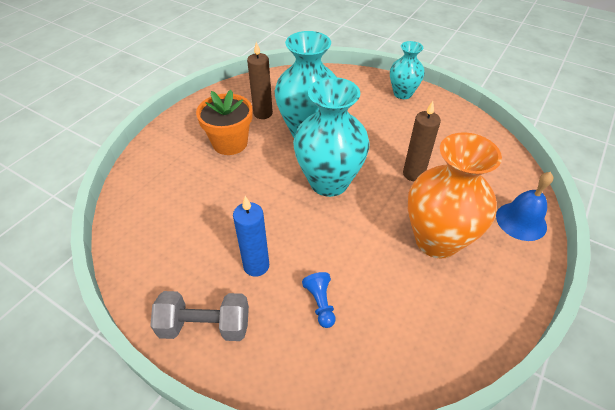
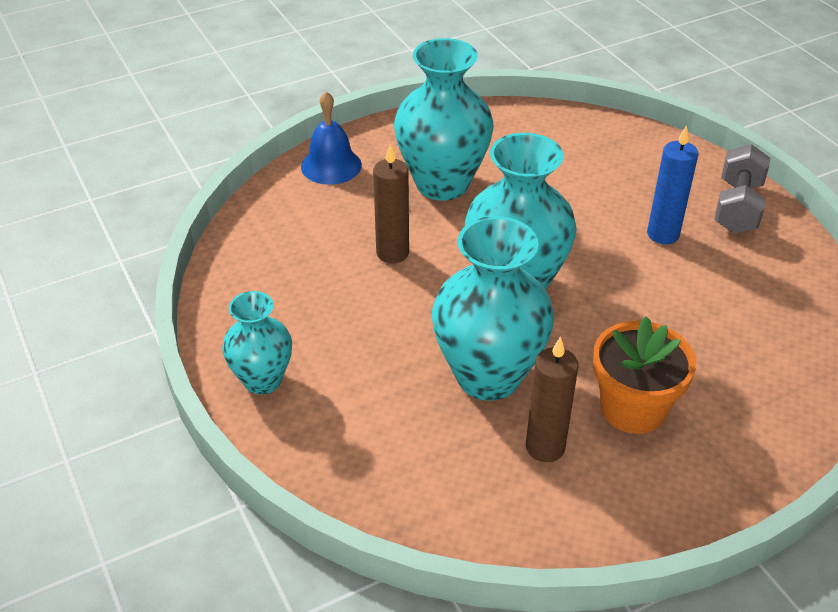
camera: 150 degrees left, 5 degrees down
grey dumbbell [150,291,249,341] -> grey dumbbell turned 75 degrees clockwise [714,144,770,234]
blue pawn [302,272,336,328] -> none
orange vase [408,132,502,258] -> turquoise vase [394,38,494,201]

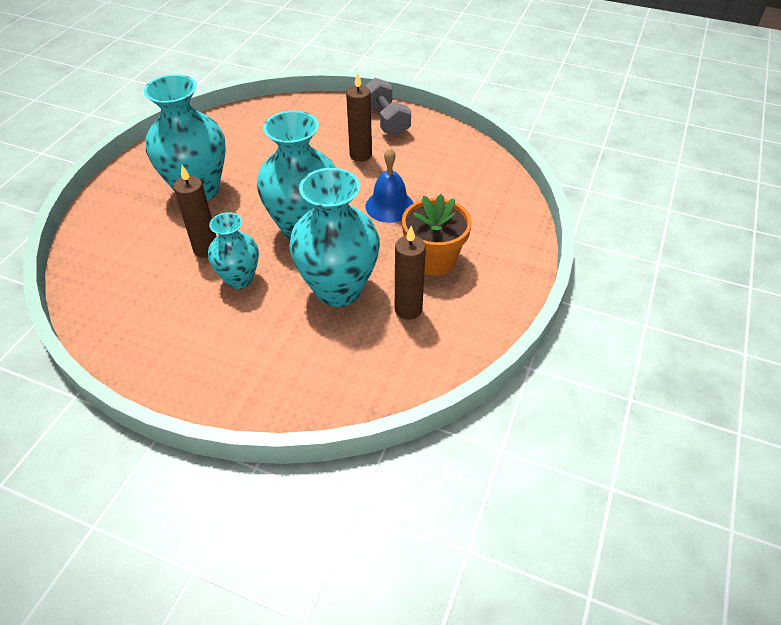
camera: 40 degrees left, 5 degrees up
turquoise vase [222,291,292,395] -> turquoise vase moved to [208,212,259,289]
blue bell [301,92,362,185] -> blue bell moved to [366,148,413,223]
blue candle [647,125,698,244] -> brown candle [346,72,372,162]

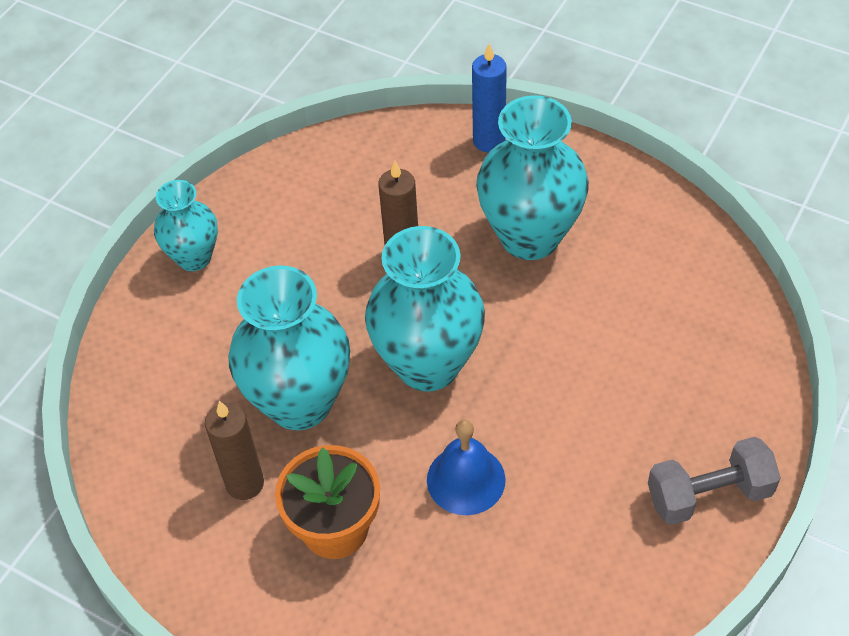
camera: 100 degrees right, 5 degrees up
turquoise vase [208,212,259,289] -> turquoise vase moved to [154,180,218,271]
brown candle [346,72,372,162] -> none
none -> blue candle [472,43,507,153]

